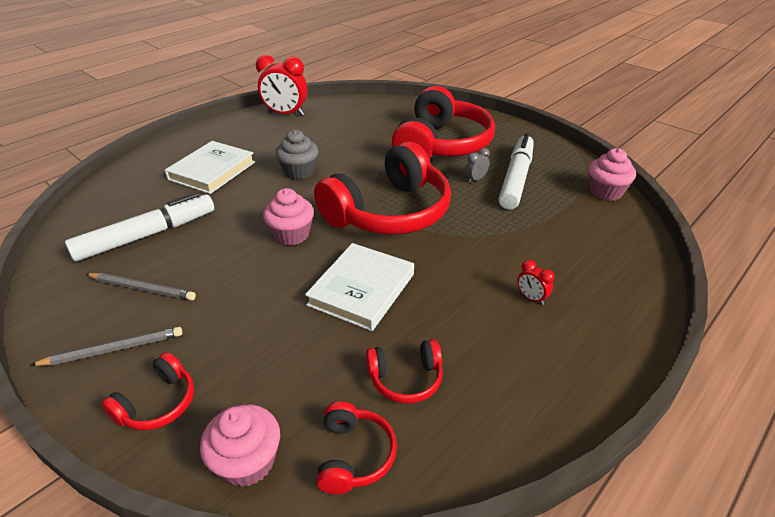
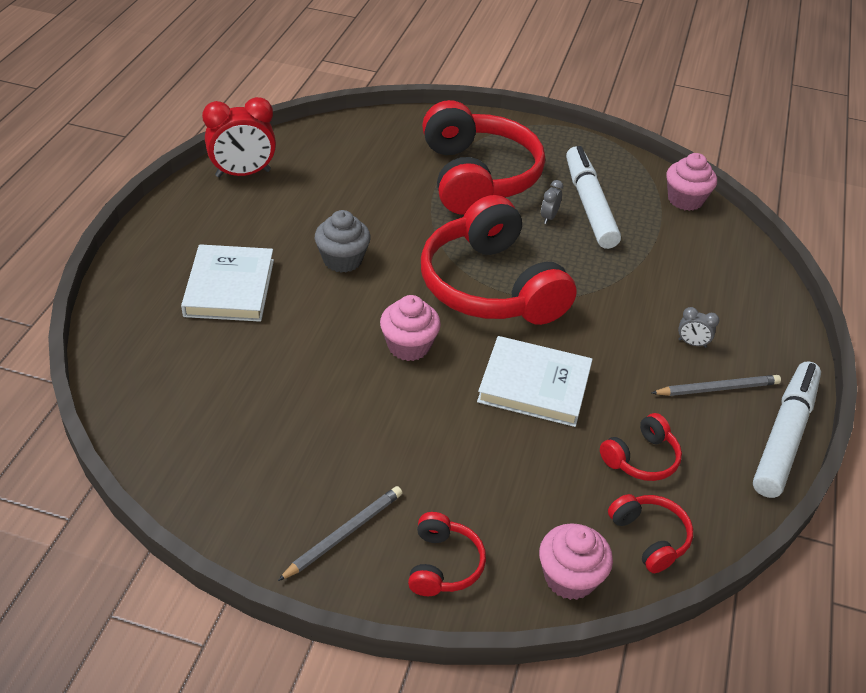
camera: 30 degrees left, 5 degrees up
white marker [65,192,214,261] -> white marker moved to [753,361,821,498]
grey pencil [86,273,196,301] -> grey pencil moved to [652,375,781,396]
white book [305,243,414,331] -> white book turned 75 degrees counterclockwise [477,336,593,427]
red headphones [314,141,451,235] -> red headphones turned 135 degrees clockwise [421,195,577,325]
red clock [517,260,555,305] -> grey clock [678,307,719,348]

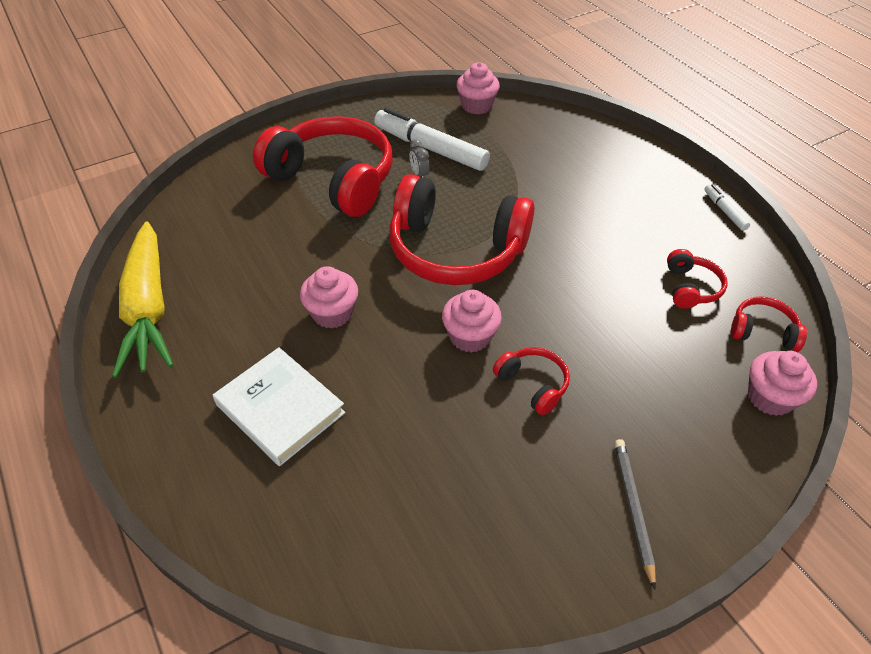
camera: 45 degrees left, 5 degrees up
red clock [202,97,276,177] -> yellow carrot [112,221,174,378]
grey cupcake [315,210,371,273] -> pink cupcake [300,266,358,329]
red headphones [408,512,486,596] -> red headphones moved to [493,347,570,415]
white book [477,336,593,427] -> none
grey pencil [652,375,781,396] -> none
grey clock [678,307,719,348] -> none
white marker [753,361,821,498] -> white marker [704,184,750,231], size x0.46

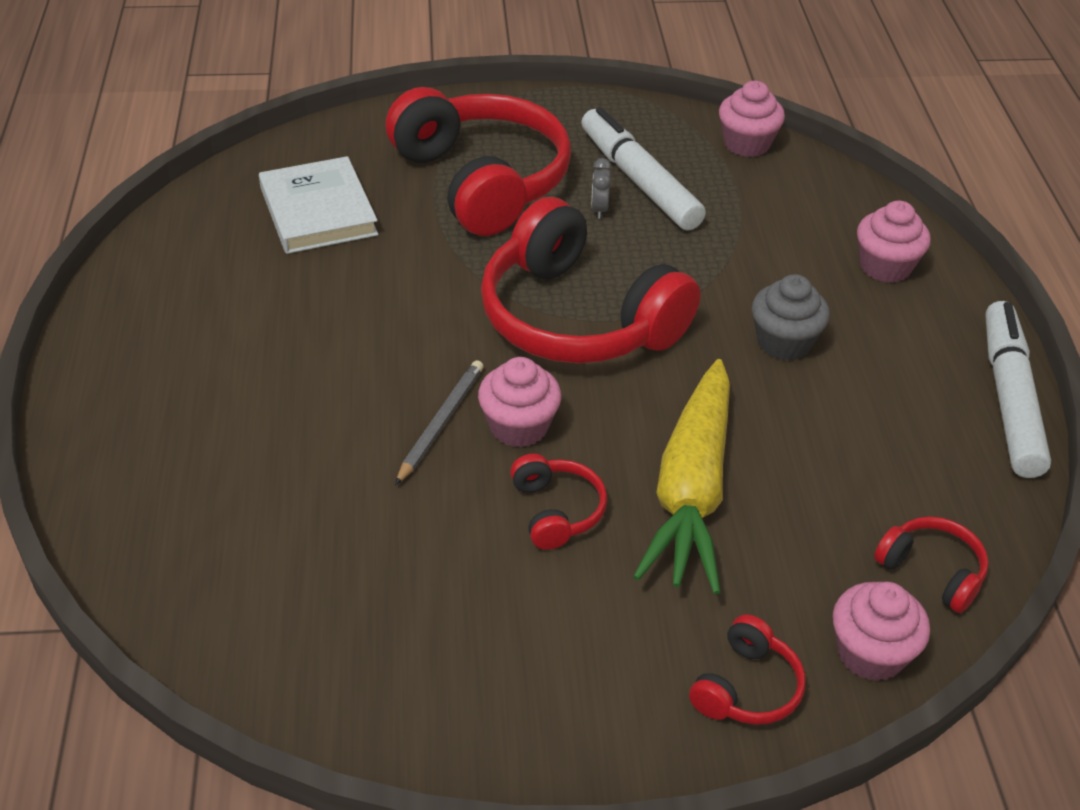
camera: 25 degrees right, 5 degrees down
yellow carrot [112,221,174,378] -> yellow carrot moved to [633,359,730,594]
white book [213,347,345,466] -> white book moved to [259,156,379,254]
pink cupcake [300,266,358,329] -> pink cupcake moved to [857,201,931,283]
grey pencil [614,439,656,589] -> grey pencil moved to [395,360,484,485]
red headphones [667,249,728,309] -> red headphones moved to [689,614,806,725]
white marker [704,184,750,231] -> white marker [985,301,1051,478], size x2.18
none -> grey cupcake [752,274,830,360]

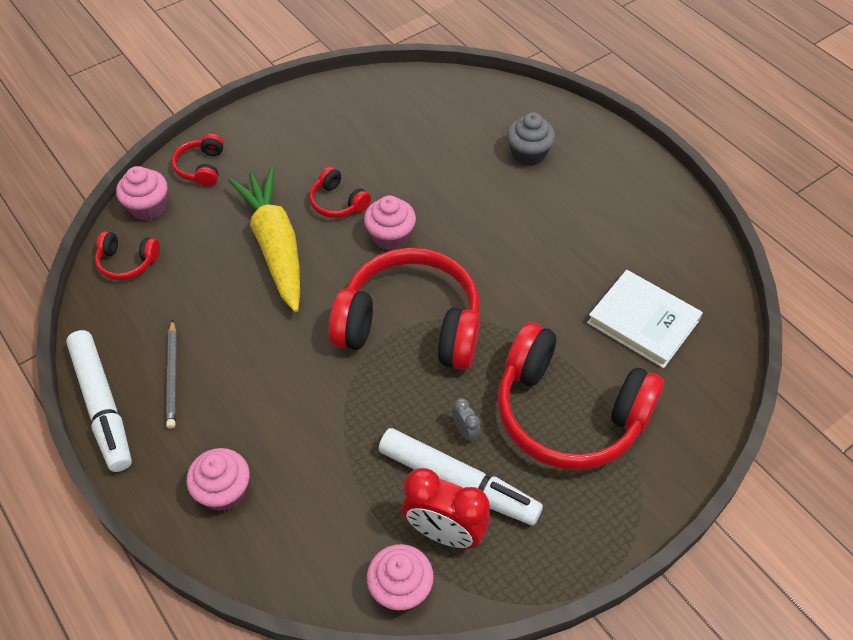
camera: 150 degrees right, 10 degrees up
grey pencil [395,360,484,485] -> grey pencil moved to [166,319,177,429]
grey cupcake [752,274,830,360] -> grey cupcake moved to [507,112,555,166]
none -> red clock [402,468,490,549]

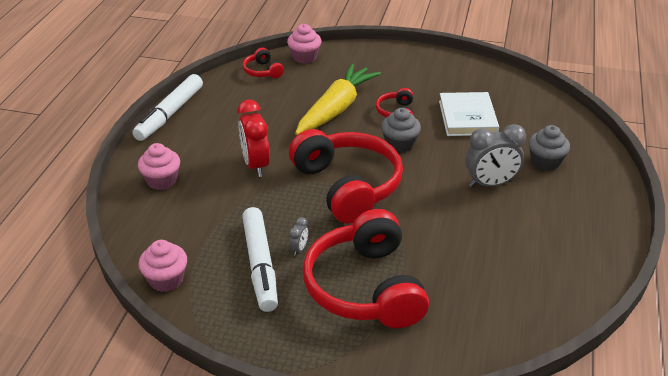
camera: 50 degrees right, 15 degrees down
grey pencil [166,319,177,429] -> none
red headphones [172,134,224,187] -> none
pink cupcake [364,195,416,250] -> grey cupcake [381,108,421,152]
red clock [402,468,490,549] -> red clock moved to [238,100,270,177]
white book [587,270,703,368] -> white book moved to [439,92,499,136]
none -> grey clock [465,124,526,188]

